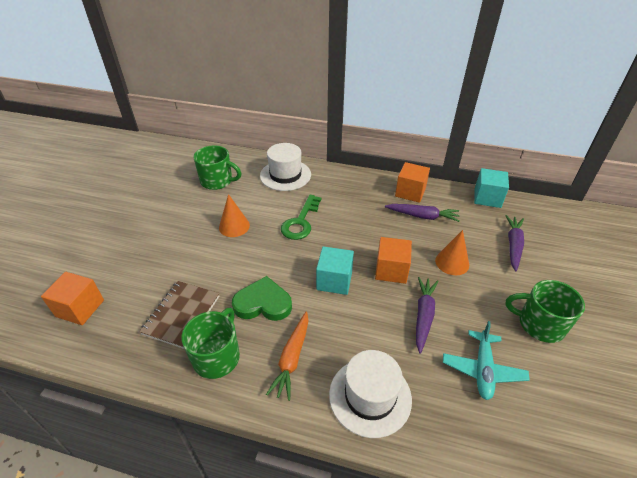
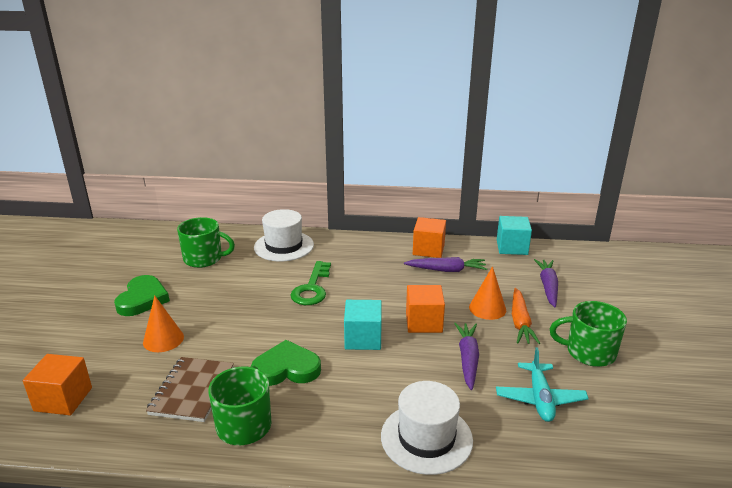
camera: 10 degrees left, 15 degrees down
orange cone [219,194,250,237] -> orange cone moved to [143,296,184,352]
orange carrot [266,312,308,401] -> orange carrot moved to [512,288,540,344]
none -> green heart [114,275,170,316]

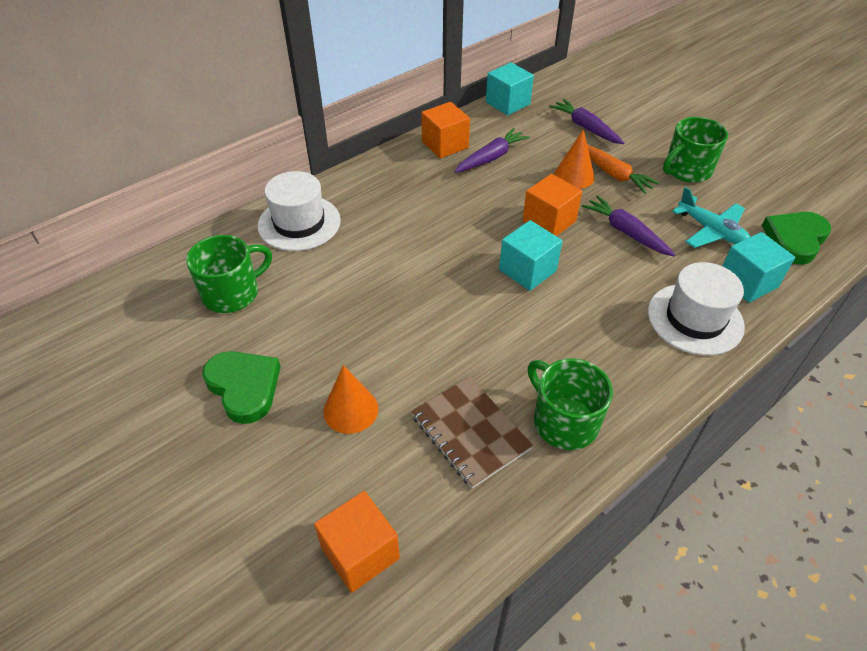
camera: 45 degrees left, 20 degrees up
green heart [251,340,321,386] -> green heart moved to [762,212,831,265]
green key [290,261,331,305] -> none
none -> turquoise cube [722,232,795,303]

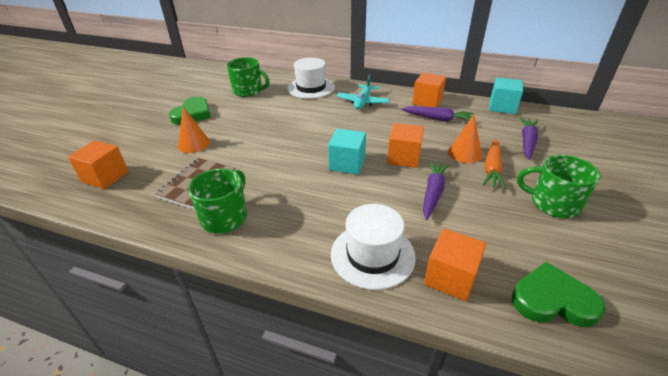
camera: 60 degrees right, 10 degrees down
turquoise plane [672,187,750,248] -> turquoise plane moved to [337,75,390,109]
turquoise cube [722,232,795,303] -> orange cube [424,228,486,301]

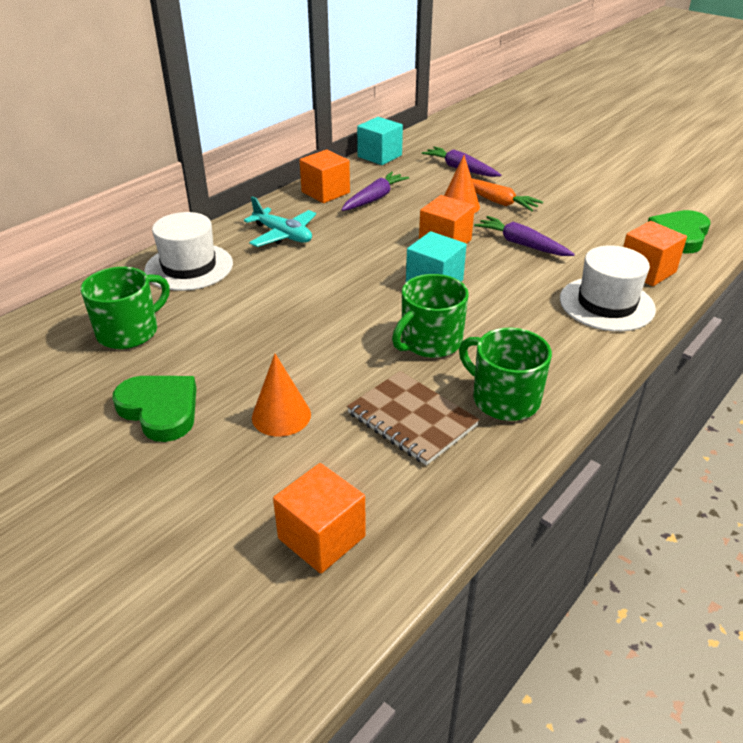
camera: 70 degrees left, 0 degrees up
green mug [517,155,601,218] -> green mug moved to [392,274,469,358]

